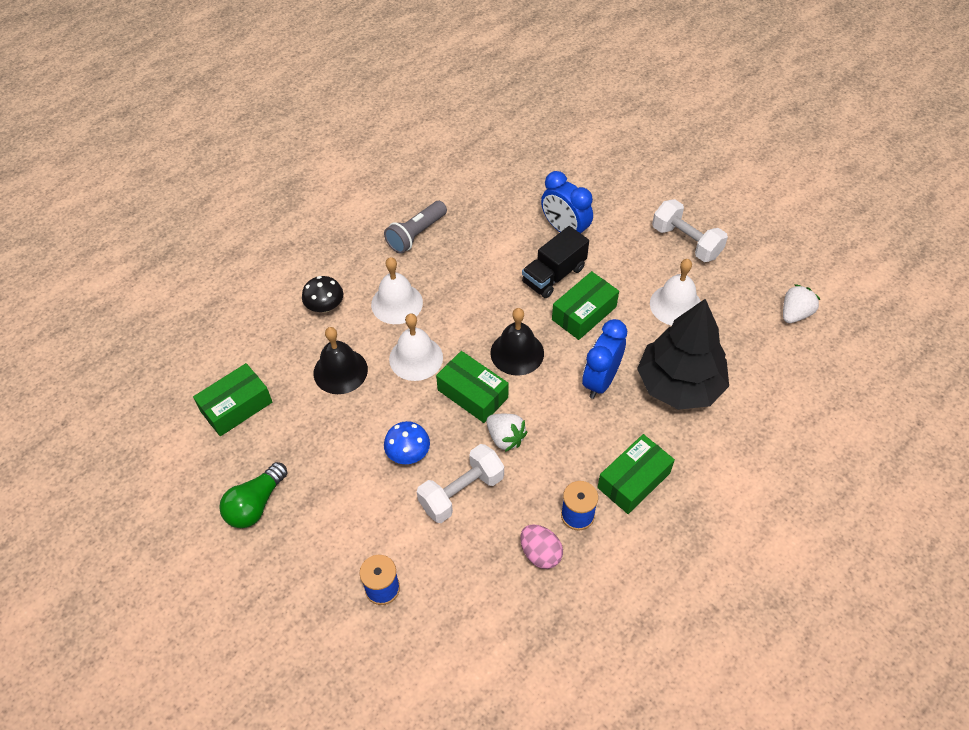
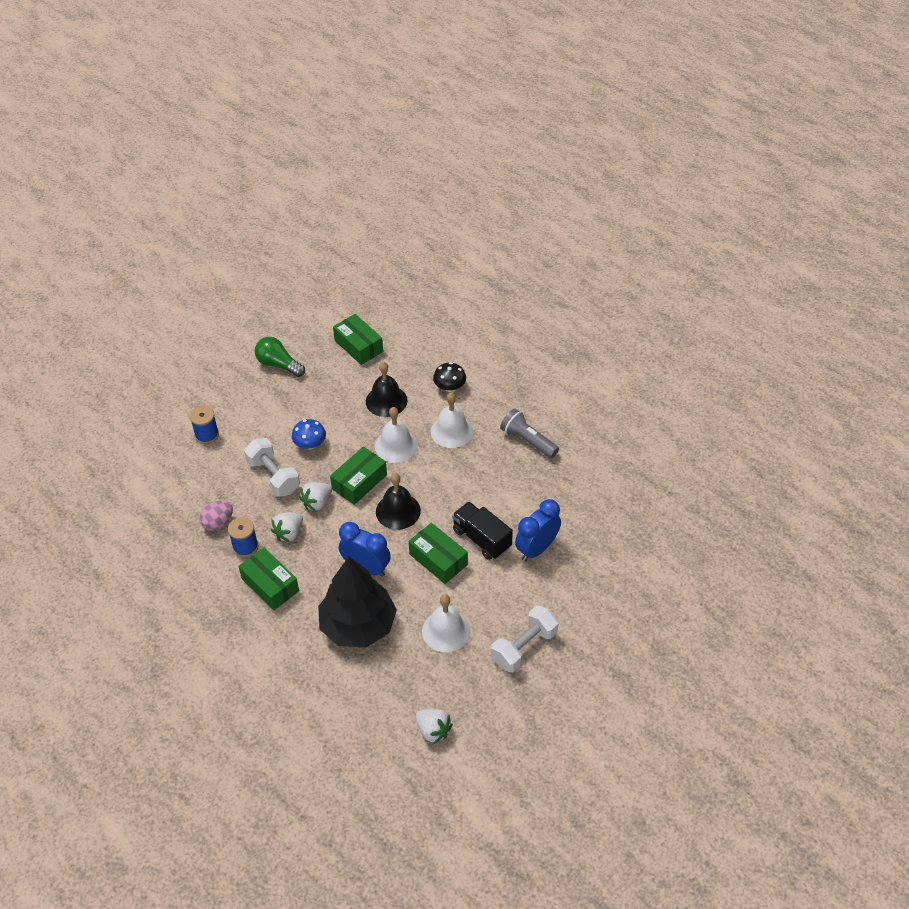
camera: 90 degrees right, 5 degrees down
none -> white strawberry [271,513,303,542]

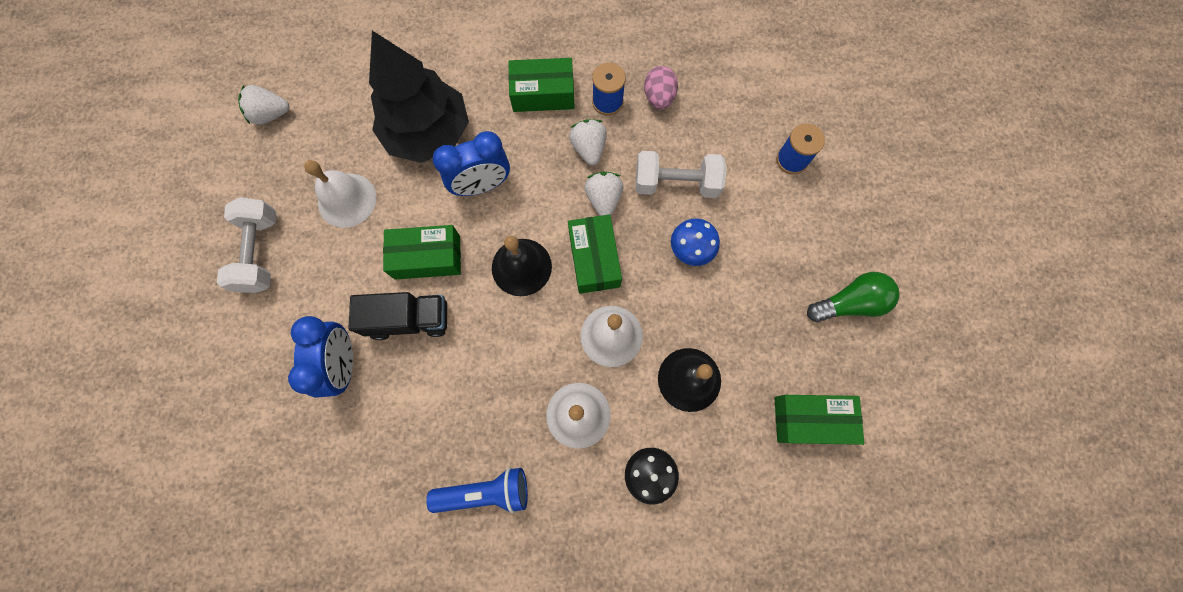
camera: 130 degrees right, 25 degrees up
grey flashlight [500,409,559,458] -> blue flashlight [426,467,528,514]

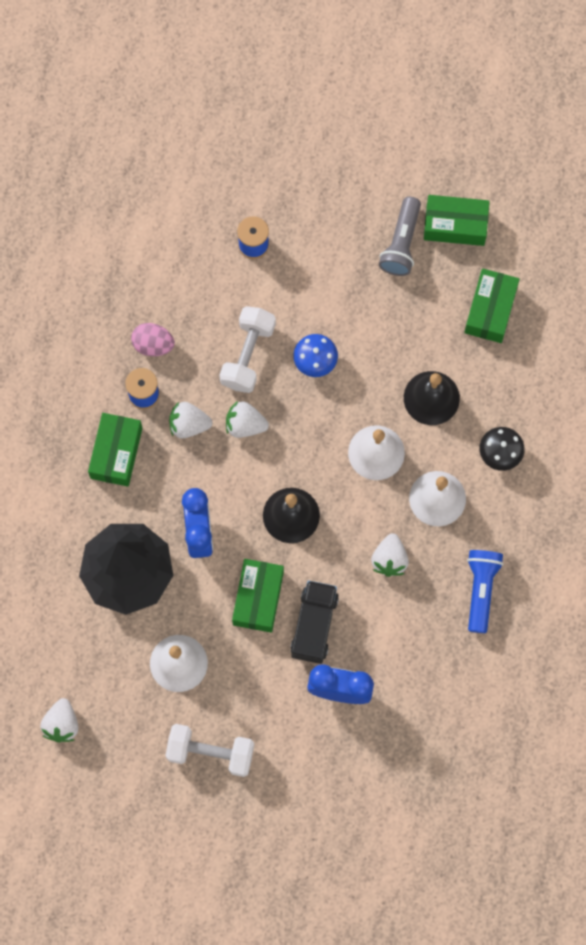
camera: 75 degrees left, 0 degrees up
green box [568,214,622,294] -> green box moved to [424,195,490,246]
green light bulb [807,272,900,322] -> grey flashlight [379,197,421,276]
none -> white strawberry [371,533,409,577]

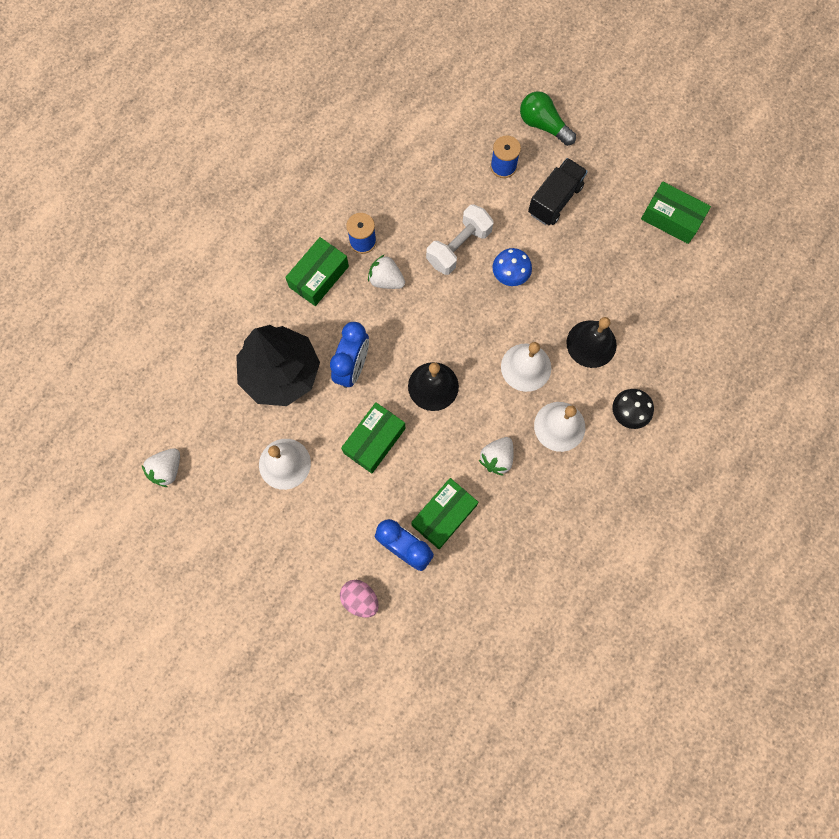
camera: 25 degrees right, 0 degrees up
pink egg [131,323,175,356] -> pink egg moved to [340,580,379,618]
white dumbbell [165,724,254,777] -> none
white strawberry [226,401,269,438] -> none
black truck [290,581,339,664] -> black truck moved to [528,158,588,225]
grey flashlight [379,197,421,276] -> none
green box [464,268,520,343] -> green box moved to [411,478,478,549]
blue flashlight [467,550,504,633] -> none
none -> green light bulb [520,91,576,146]

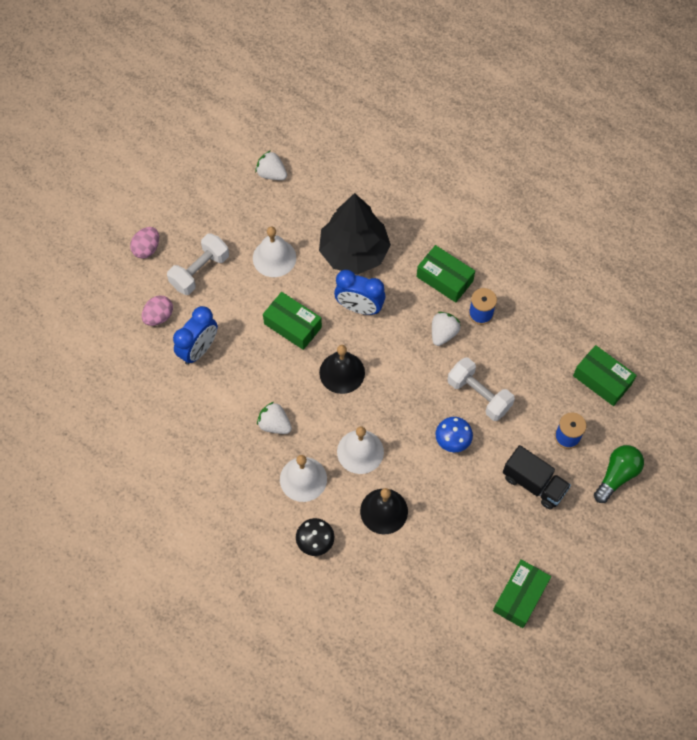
camera: 90 degrees right, 10 degrees down
green box [411,478,478,549] -> green box moved to [573,345,637,406]
none -> pink egg [130,227,159,259]
none -> white dumbbell [167,233,229,295]

